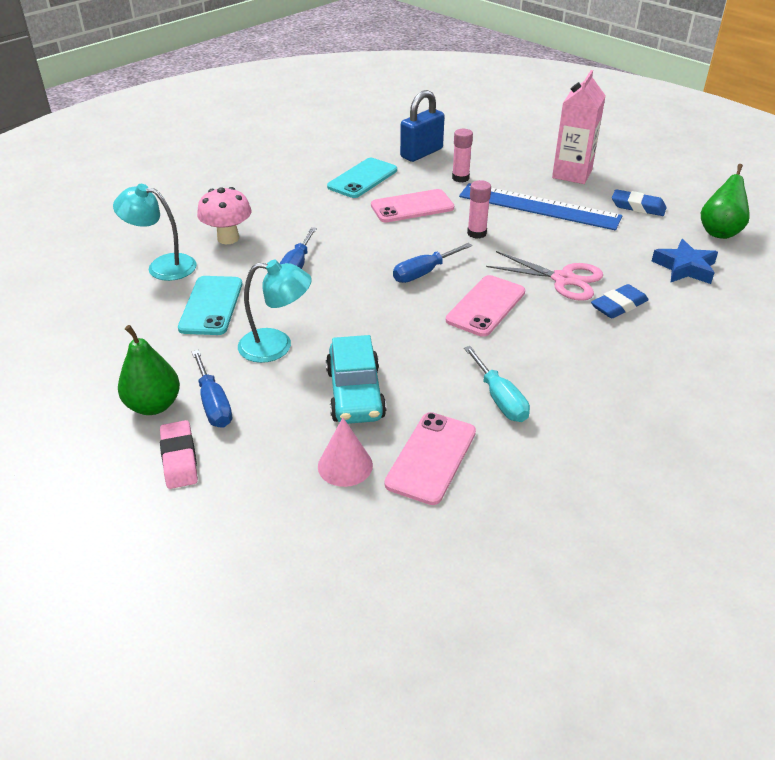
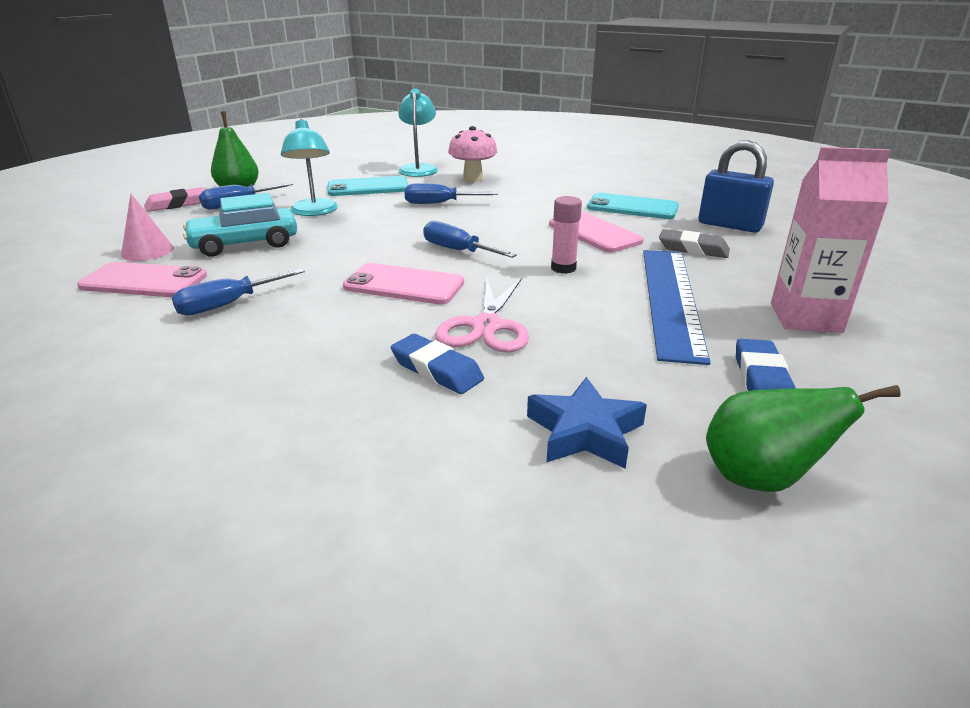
camera: 75 degrees right, 10 degrees down
pink glue stick [452,129,473,182] -> grey eraser [659,229,730,258]
turquoise screwdriver [464,346,530,422] -> blue screwdriver [172,268,305,315]

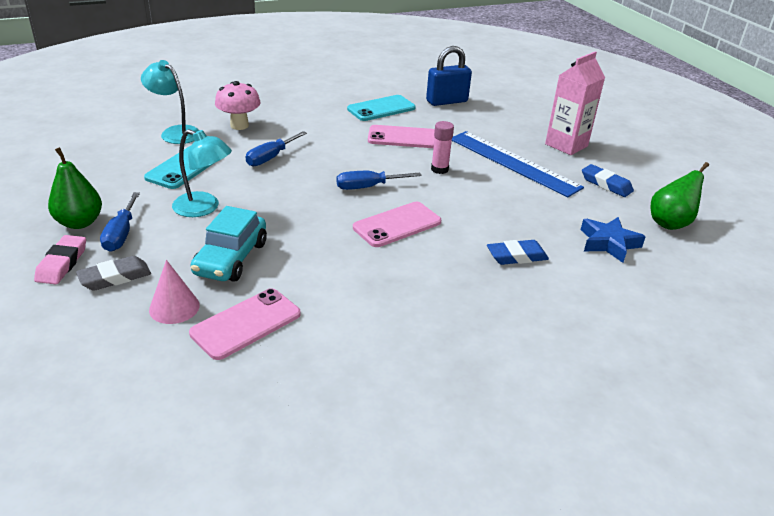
camera: 55 degrees left, 5 degrees up
blue screwdriver [172,268,305,315] -> none
pink scissors [435,278,529,353] -> none
grey eraser [659,229,730,258] -> grey eraser moved to [76,256,151,291]

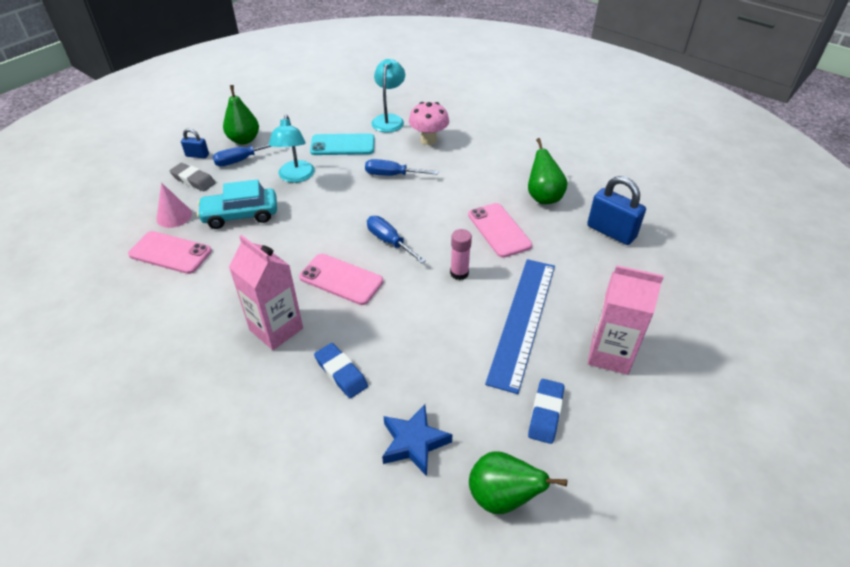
camera: 65 degrees right, 10 degrees up
pink eraser [34,235,86,284] -> blue padlock [181,129,209,158]
turquoise phone [347,95,416,121] -> green pear [528,138,568,204]
none -> pink carton [229,235,303,350]

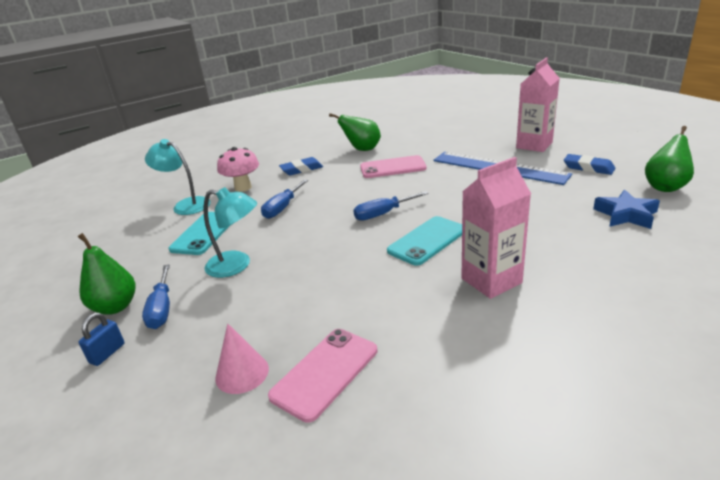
camera: 70 degrees left, 15 degrees down
grey eraser [170,163,216,191] -> none
turquoise car [197,179,277,229] -> none
pink phone [299,254,383,305] -> turquoise phone [387,216,462,266]
blue eraser [314,343,368,398] -> blue eraser moved to [279,157,323,175]
pink glue stick [450,229,472,280] -> none
blue padlock [587,176,646,245] -> none

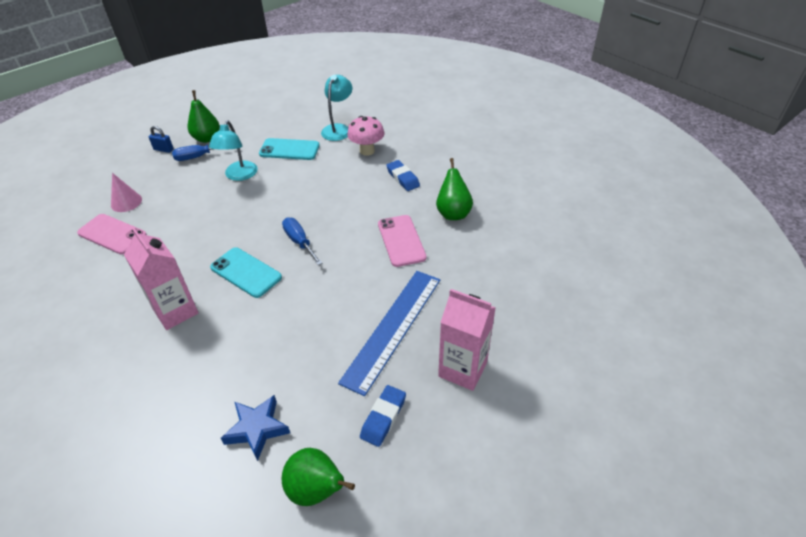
camera: 80 degrees right, 15 degrees up
blue screwdriver [261,179,308,219] -> none

